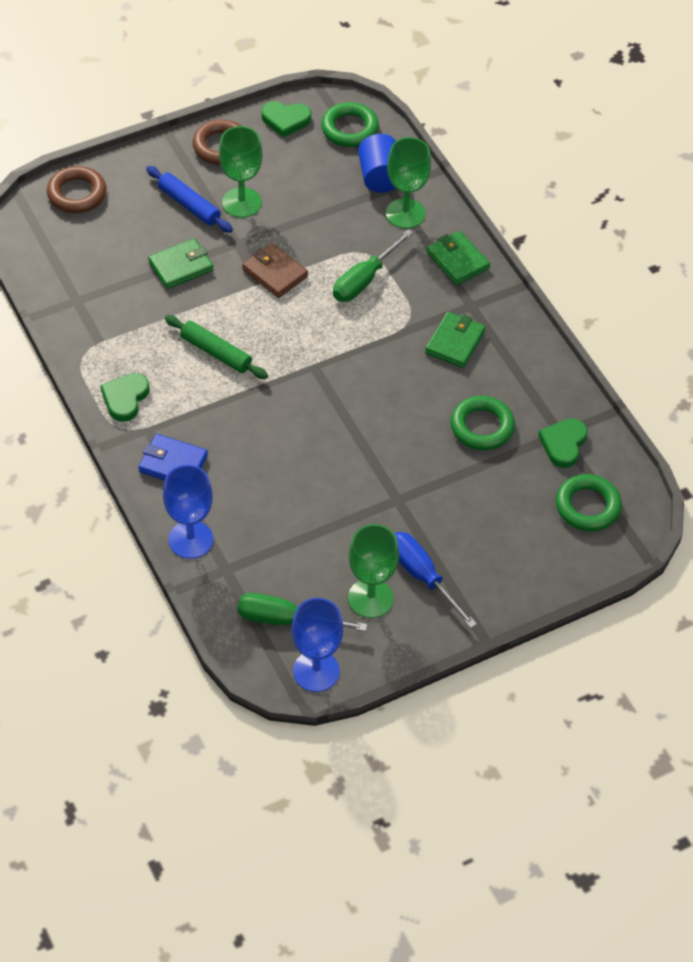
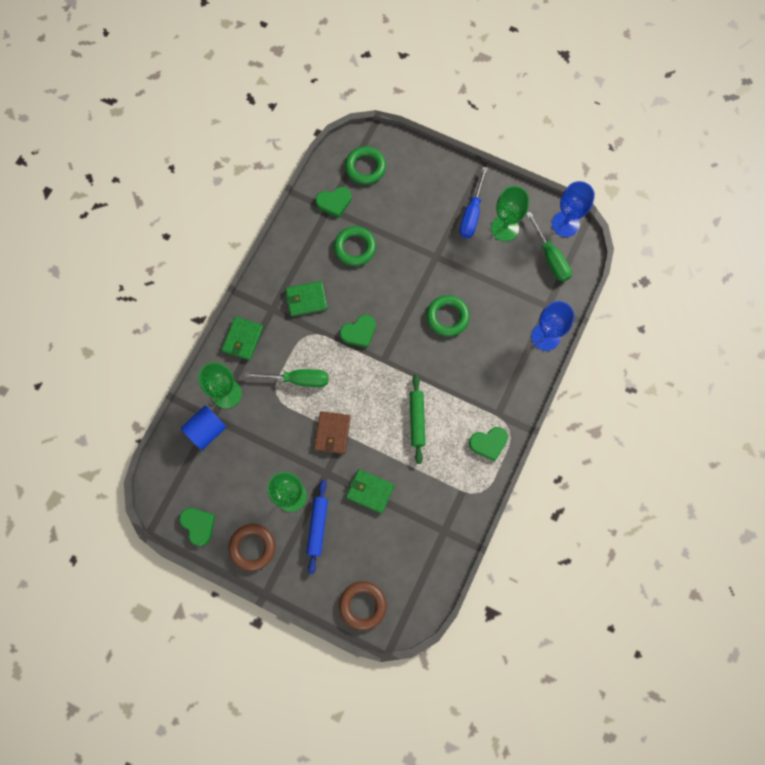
camera: 125 degrees left, 20 degrees up
blue wallet [138,434,208,480] -> none
green ring [321,102,379,147] -> green ring moved to [426,295,470,337]
none -> green heart [340,315,376,348]

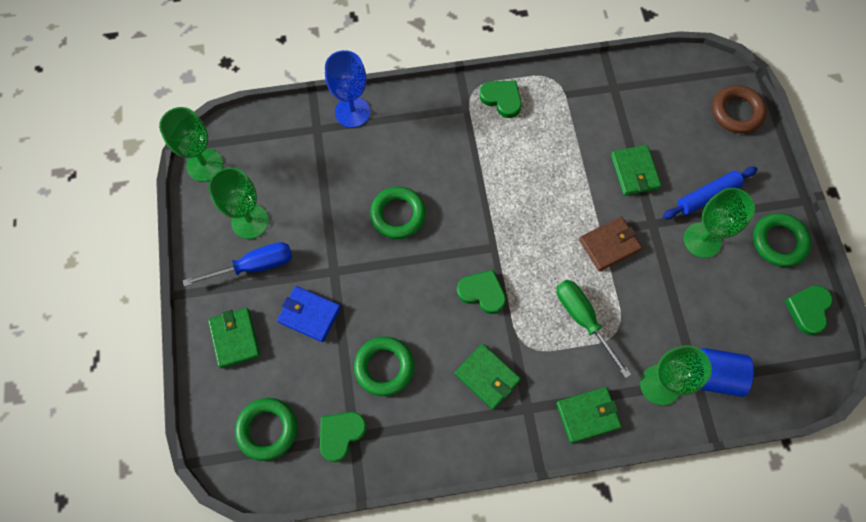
camera: 125 degrees left, 5 degrees down
brown ring [229,524,275,571] -> green ring [753,213,812,267]
green heart [316,187,351,218] -> green heart turned 90 degrees counterclockwise [320,412,367,462]
green rolling pin [410,375,425,464] -> none
green screwdriver [526,212,572,282] -> none
blue goblet [552,181,595,237] -> green goblet [159,107,223,182]
none -> green wallet [208,308,260,368]
none -> blue wallet [277,286,341,342]

